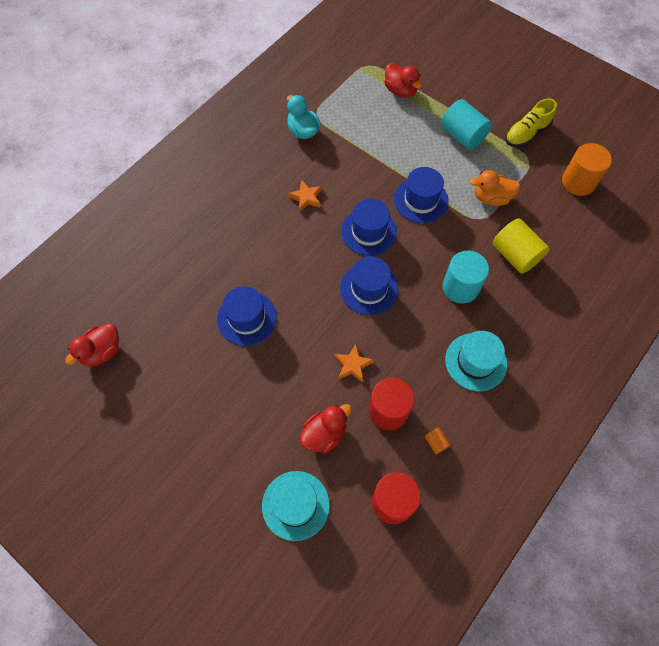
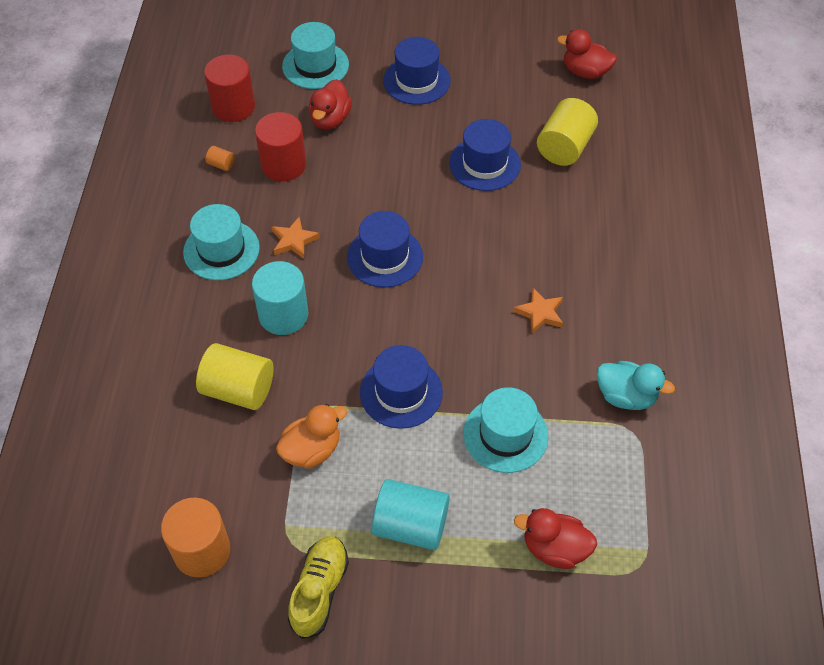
camera: 145 degrees right, 10 degrees down
red duck [65,324,119,367] -> red duck turned 75 degrees counterclockwise [557,29,617,79]
orange star [334,344,374,383] -> orange star moved to [271,217,320,259]
blue hat [341,199,397,256] -> blue hat moved to [383,37,451,105]
none -> turquoise hat [463,387,548,473]
none -> yellow cylinder [537,98,598,166]

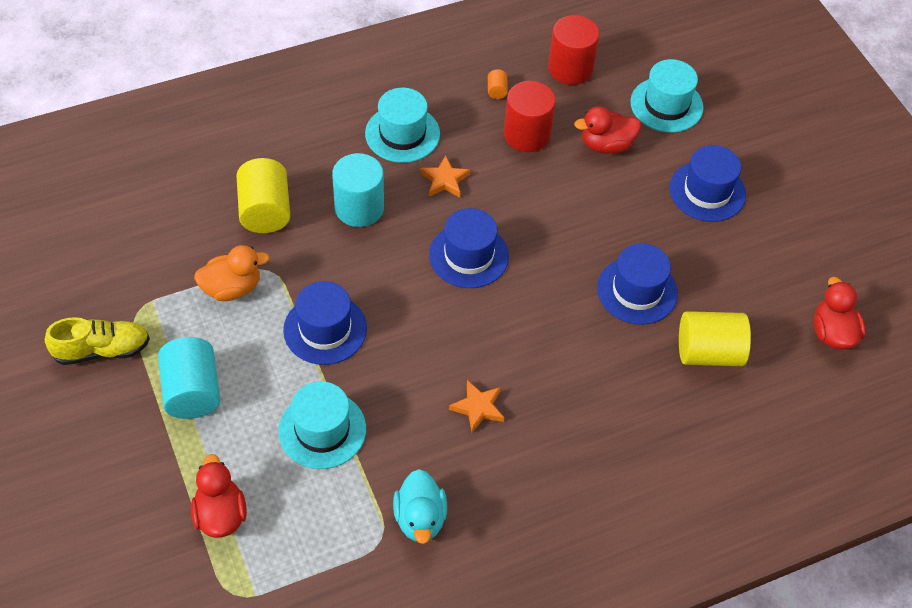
camera: 60 degrees right, 0 degrees up
orange cylinder [161,498,230,577] -> none
orange duck [276,404,347,469] -> orange duck turned 45 degrees counterclockwise [194,245,270,301]

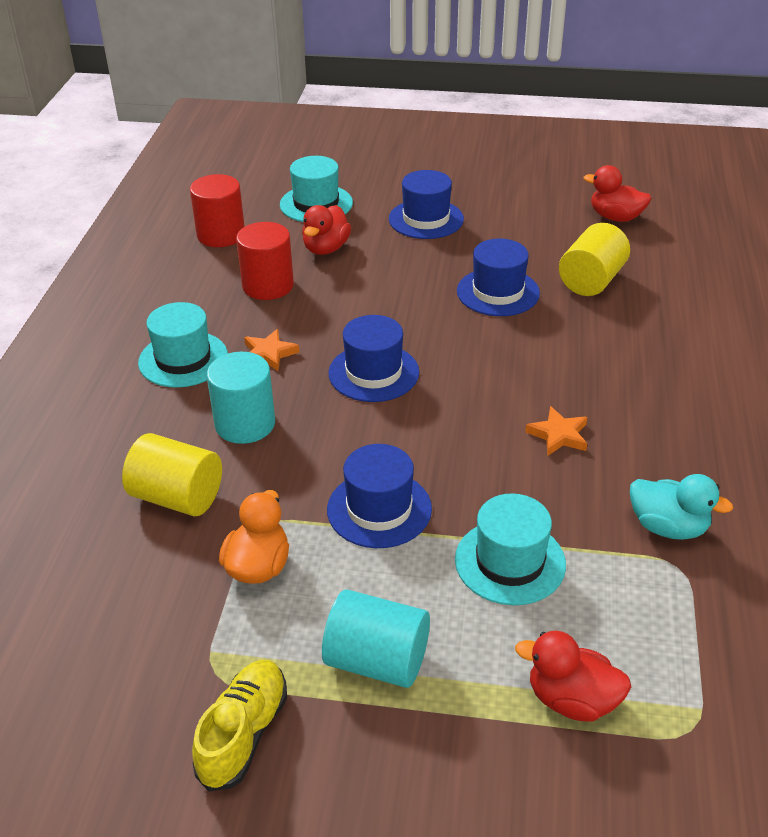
camera: 55 degrees left, 15 degrees down
orange cylinder [488,69,508,99] -> none

